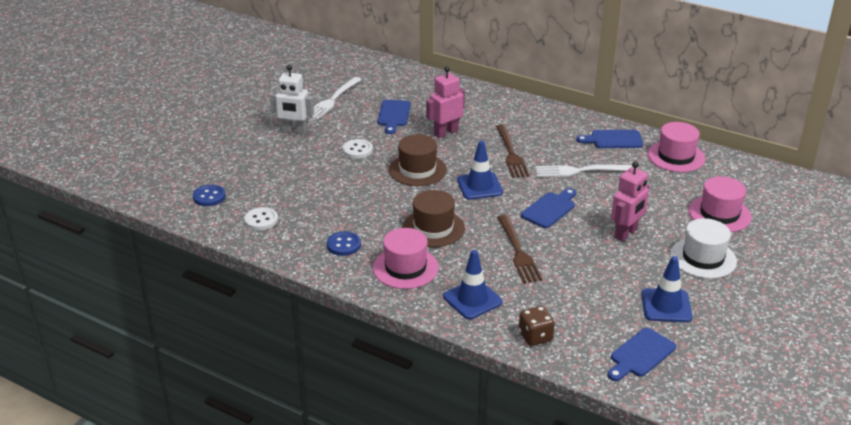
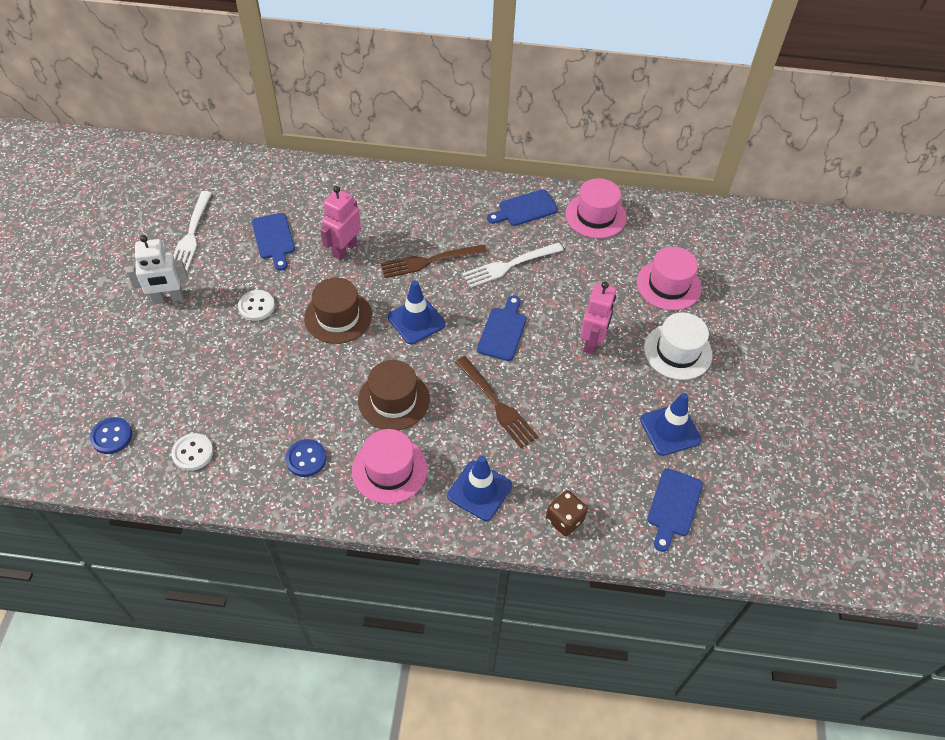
camera: 25 degrees left, 20 degrees up
brown fork [496,124,529,178] -> brown fork turned 105 degrees clockwise [380,244,487,278]

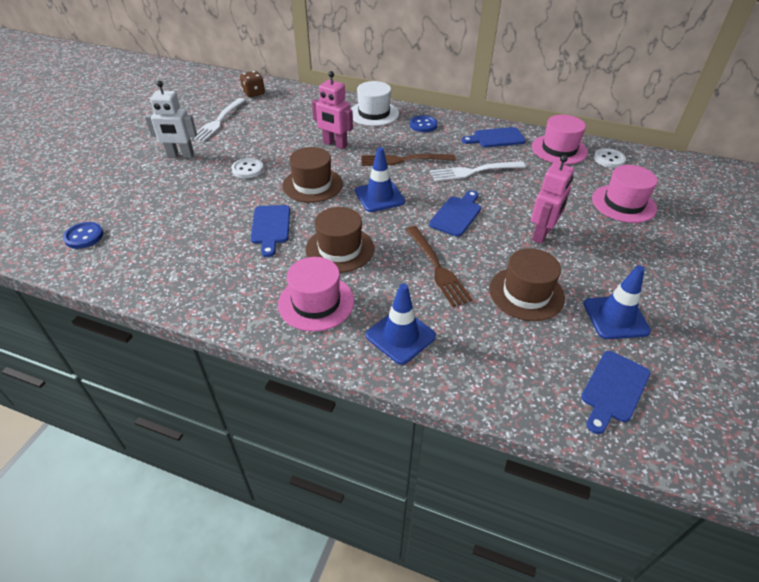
camera: 15 degrees right, 10 degrees down
white button [171,433,213,471] -> white button moved to [594,148,626,168]
blue cutting board [252,213,295,271] -> blue cutting board moved to [251,205,290,257]
blue button [285,439,326,477] -> blue button moved to [410,115,438,132]
pink robot [320,186,361,261] -> pink robot turned 105 degrees counterclockwise [312,71,353,149]
brown dice [546,490,588,536] -> brown dice moved to [240,71,265,97]
white hat [644,312,712,380] -> white hat moved to [351,81,399,126]
none -> brown hat [489,248,565,321]

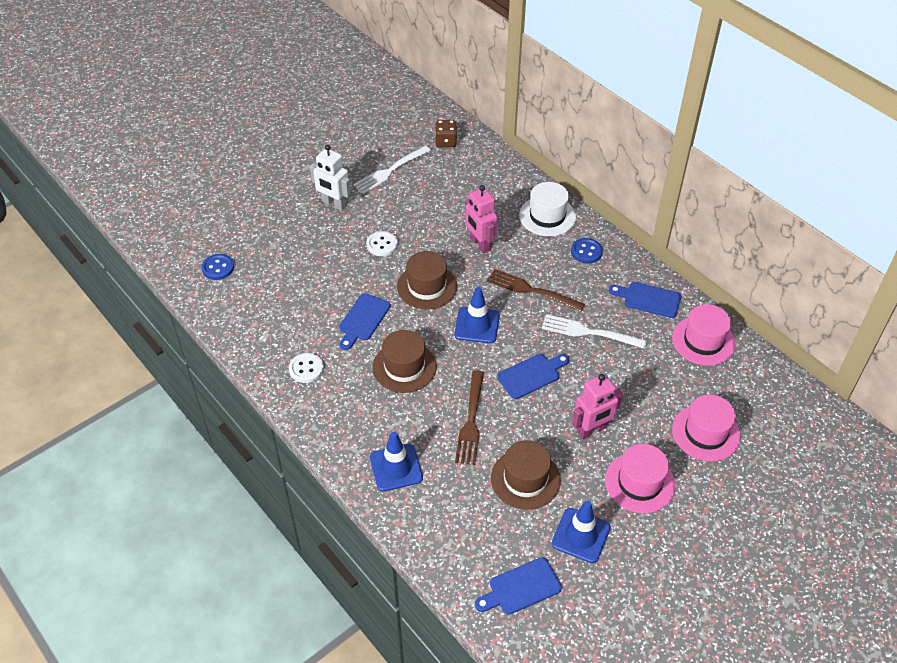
camera: 30 degrees right, 5 degrees up
pink hat [278,257,354,332] -> pink hat moved to [605,444,675,513]
white button [594,148,626,168] -> white button moved to [289,353,324,383]

